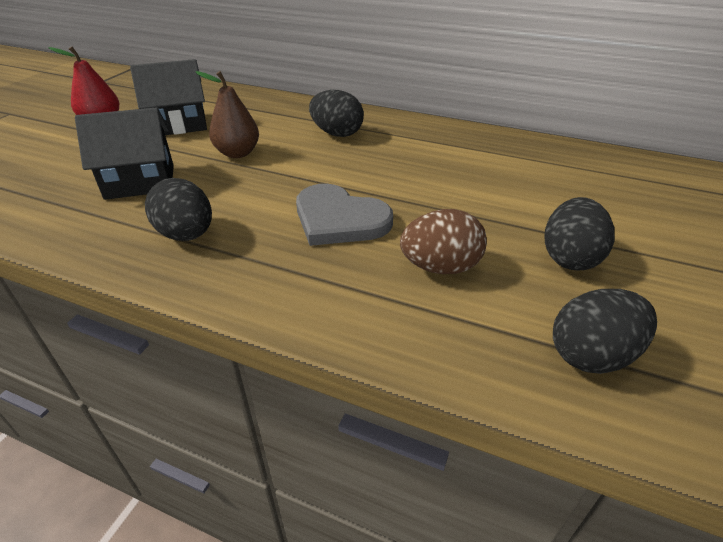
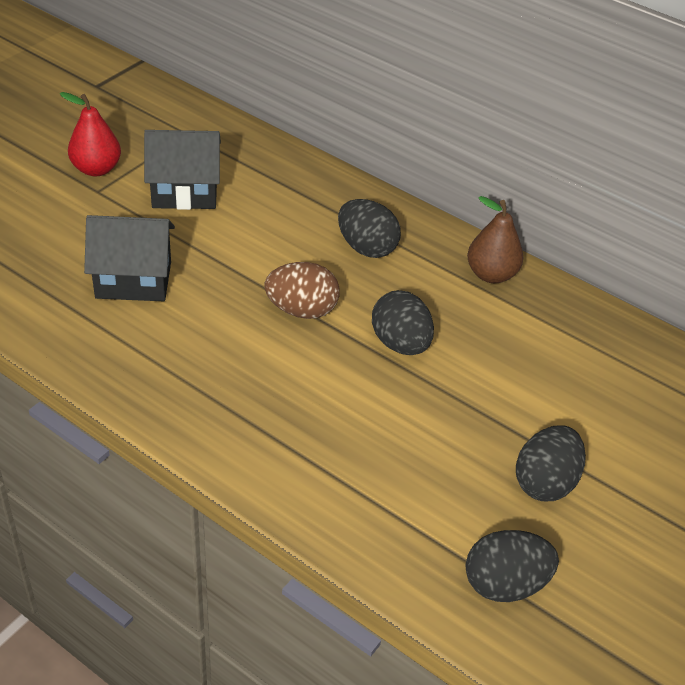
camera: 10 degrees right, 5 degrees up
black egg [145,178,212,241] -> black egg moved to [372,290,434,355]
brown pear [195,71,259,158] -> brown pear moved to [467,196,524,283]
grey heart [296,184,393,246] -> none
brown egg [400,209,487,274] -> brown egg moved to [265,262,340,319]

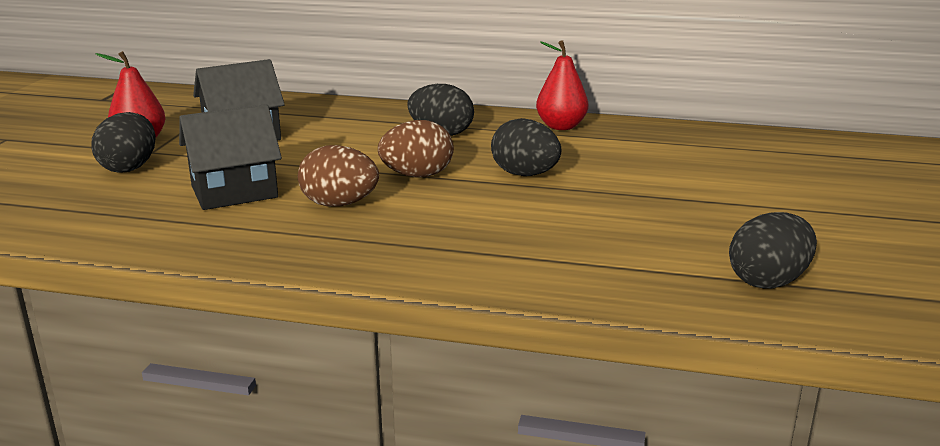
camera: 20 degrees left, 20 degrees down
brown pear [467,196,524,283] -> red pear [536,40,589,130]
black egg [516,425,586,501] -> black egg moved to [91,112,156,172]
none -> brown egg [298,145,379,206]

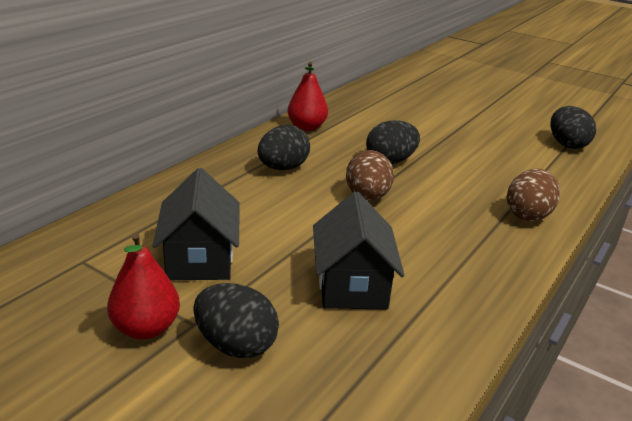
camera: 70 degrees left, 5 degrees up
brown egg [298,145,379,206] -> brown egg moved to [507,169,560,221]

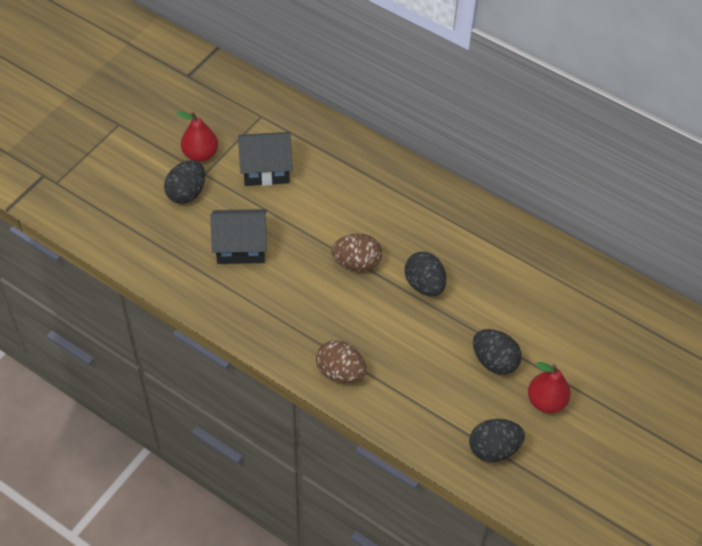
camera: 90 degrees right, 25 degrees up
black egg [257,125,310,170] -> black egg moved to [473,329,522,375]
red pear [288,62,328,131] -> red pear moved to [528,362,571,413]

